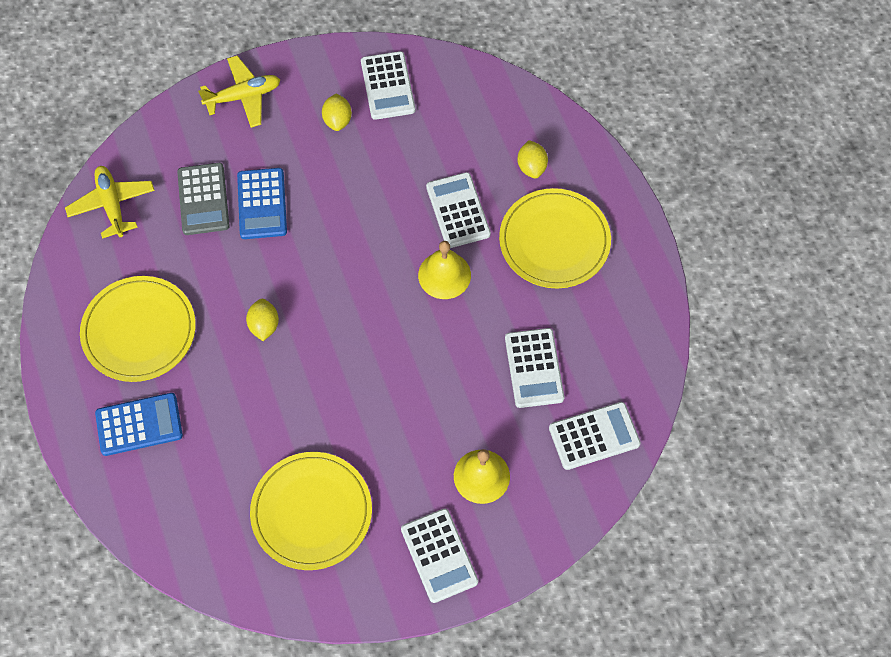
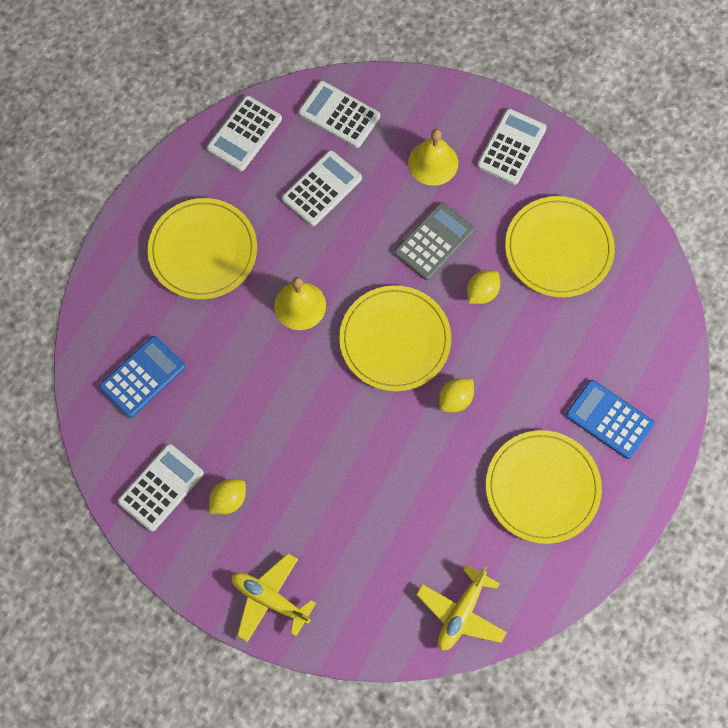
camera: 130 degrees left, 5 degrees up
grey calculator [177,163,230,235] -> grey calculator moved to [394,202,474,280]
blue calculator [237,168,287,239] -> blue calculator moved to [99,336,185,418]
white calculator [426,172,491,248] -> white calculator moved to [207,96,282,171]
yellow lemon [517,140,548,179] -> yellow lemon moved to [467,270,500,304]
none -> yellow plate [339,285,451,391]

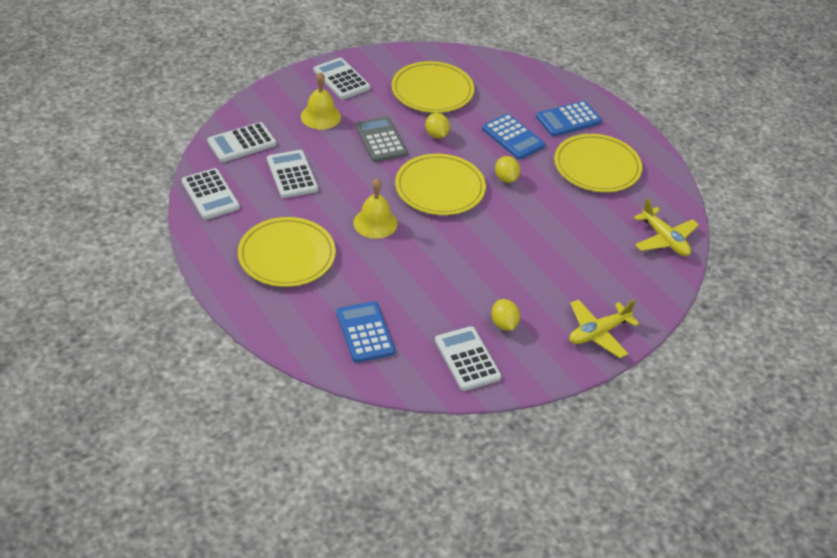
camera: 65 degrees left, 25 degrees down
none -> blue calculator [482,114,545,159]

